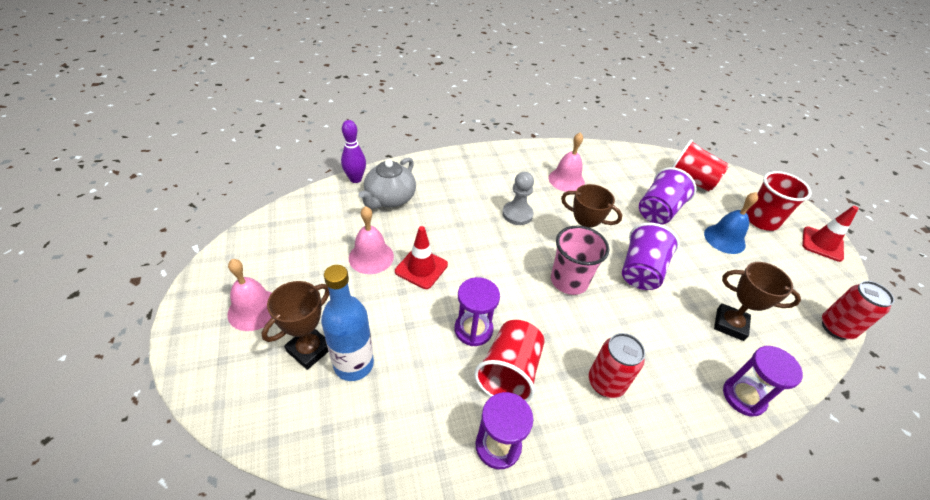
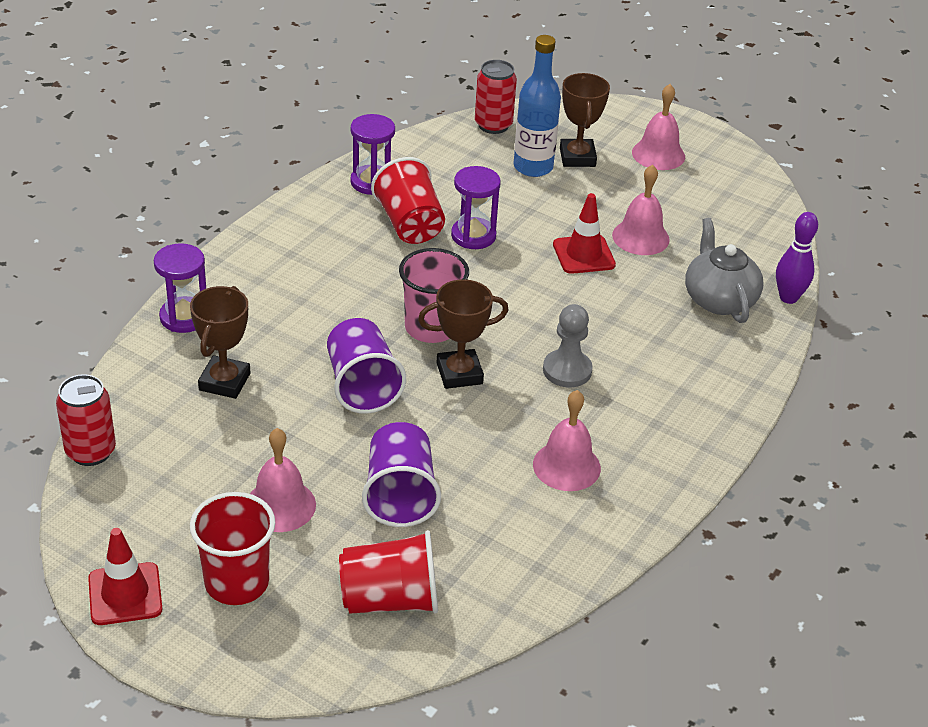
camera: 140 degrees right, 5 degrees down
red can [589,333,645,398] -> red can moved to [475,60,517,134]
blue bell [704,192,758,254] -> pink bell [250,428,316,532]
brown trophy [714,262,801,341] -> brown trophy turned 60 degrees counterclockwise [190,286,250,399]

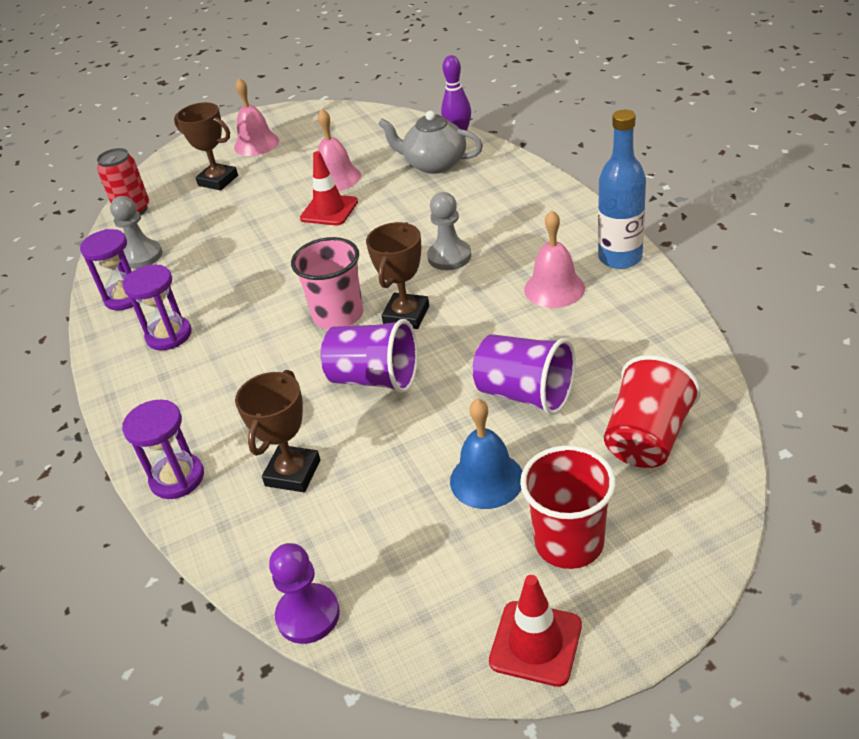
camera: 50 degrees left, 0 degrees up
red can [56,374,116,466] -> purple pawn [269,543,340,644]
brown trophy [190,286,250,399] -> brown trophy turned 60 degrees clockwise [235,370,320,492]
pink bell [250,428,316,532] -> blue bell [450,398,523,509]
red cup [371,157,445,244] -> none
purple hourglass [451,166,501,249] -> purple hourglass moved to [123,265,191,350]
blue bottle [513,35,561,177] -> blue bottle moved to [598,110,646,269]
none -> grey pawn [110,196,162,269]

